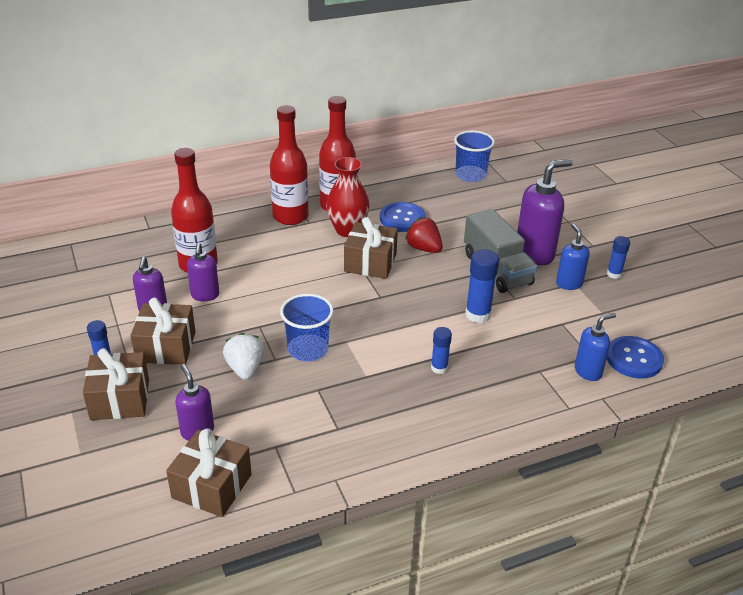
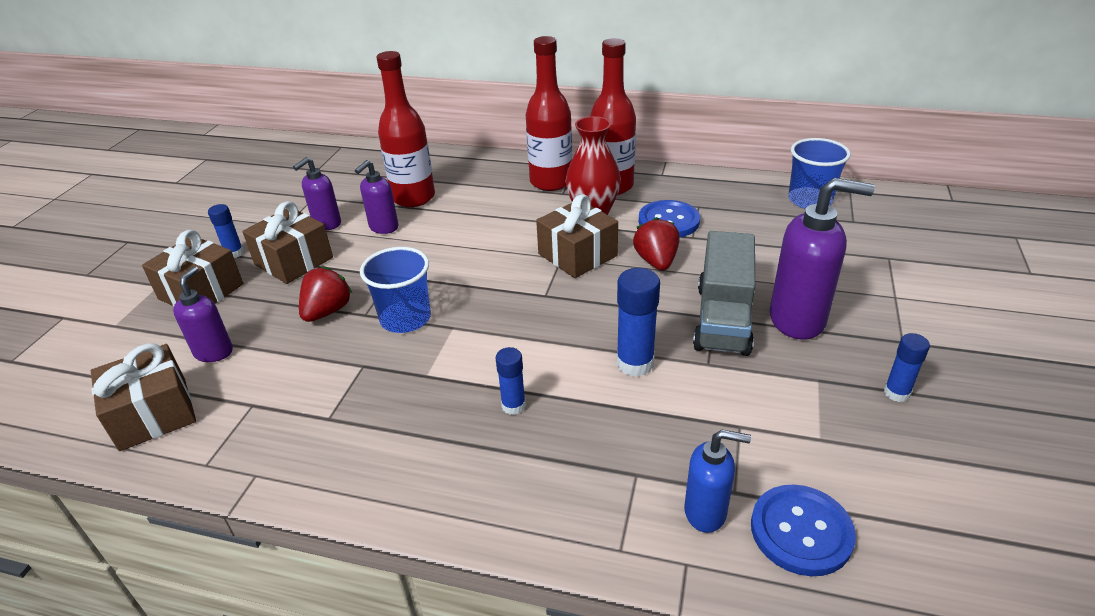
camera: 40 degrees right, 0 degrees up
white strawberry [223,333,264,380] -> red strawberry [299,266,352,322]
blue soap dispenser [556,224,590,290] -> none

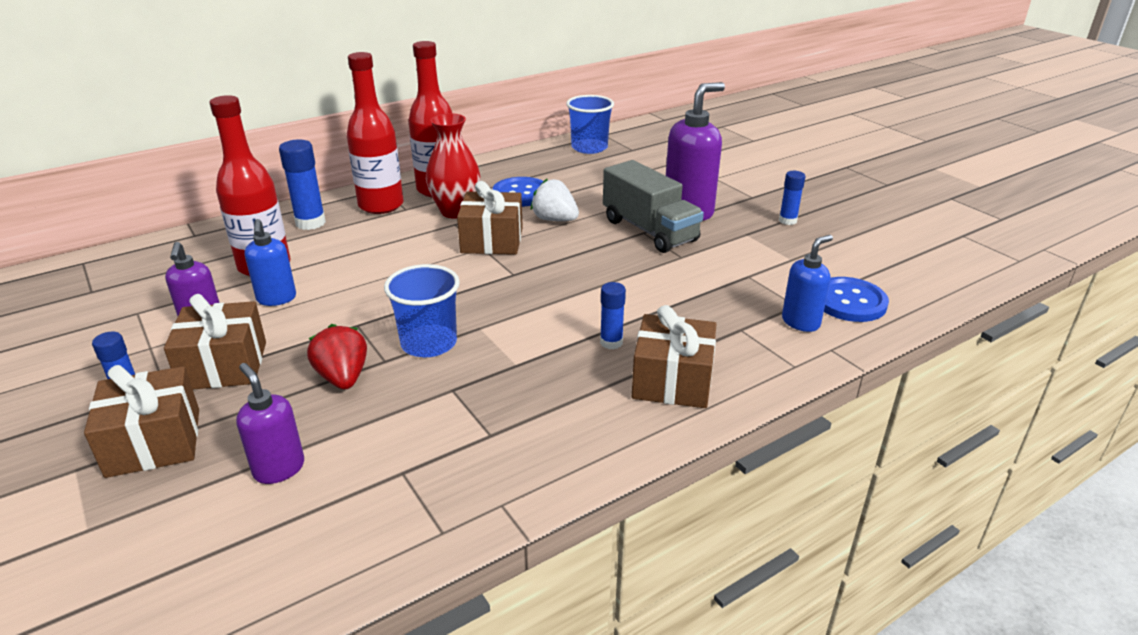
camera: 50 degrees left, 5 degrees down
brown gift [91,343,196,451] -> brown gift moved to [632,305,717,408]
purple soap dispenser [355,160,398,234] -> blue soap dispenser [244,219,296,306]
blue glue stick [616,268,660,377] -> blue glue stick moved to [279,140,326,230]
red strawberry [633,217,679,270] -> white strawberry [531,179,579,221]

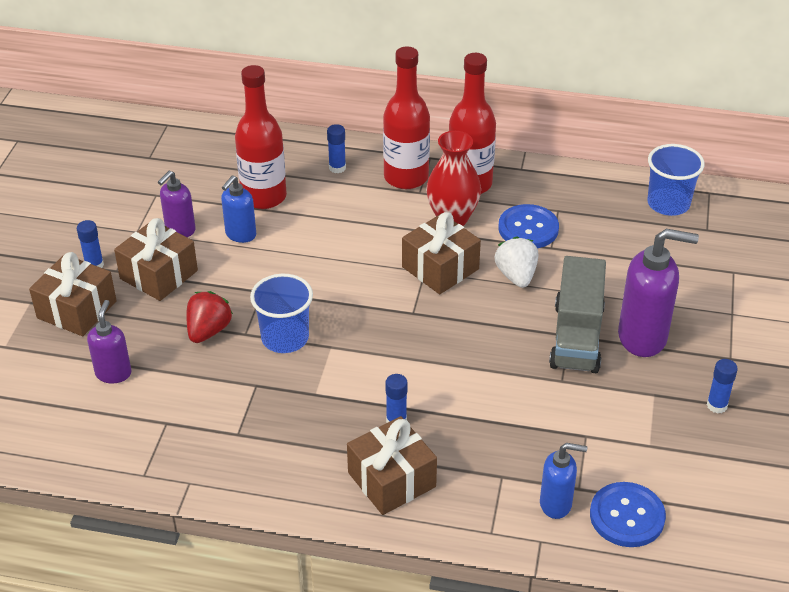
camera: 45 degrees right, 10 degrees up
blue glue stick [279,140,326,230] -> blue glue stick [327,124,346,173], size x0.62

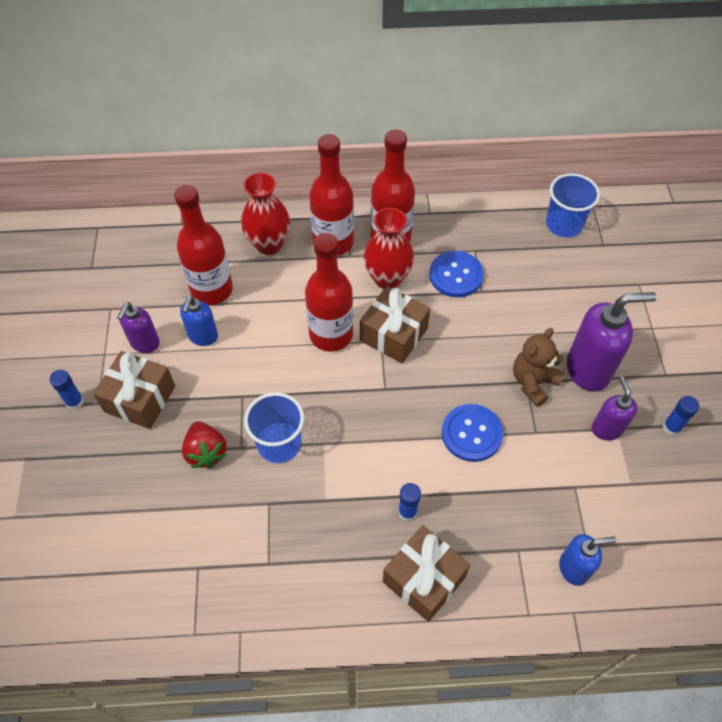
camera: 15 degrees left, 15 degrees up
brown gift [29,252,117,336] -> none
purple soap dispenser [87,300,132,383] -> purple soap dispenser moved to [592,376,638,441]
red strawberry [186,291,233,343] -> red strawberry turned 150 degrees clockwise [182,421,227,468]
blue glue stick [327,124,346,173] -> red vase [241,173,290,255]
white strawberry [495,236,538,288] -> none
grey truck [549,256,606,373] -> brown teddy bear [513,328,564,407]
blue button [590,482,666,547] -> blue button moved to [442,404,503,462]
none -> red bottle [305,233,353,351]

